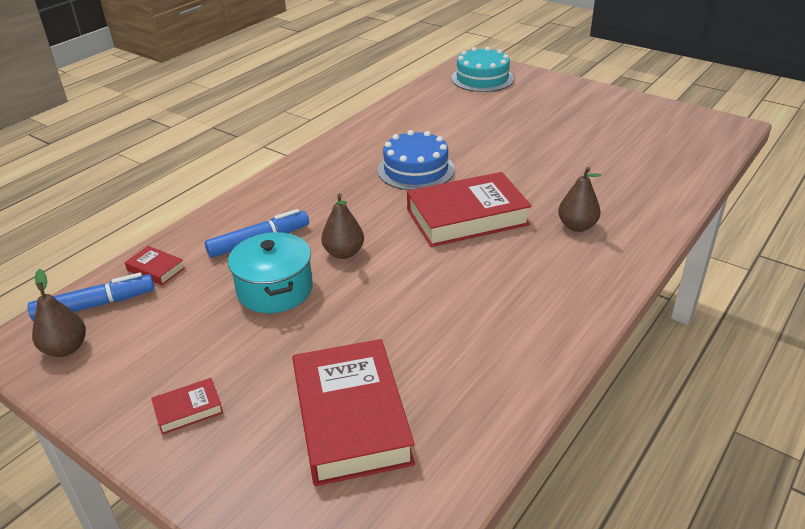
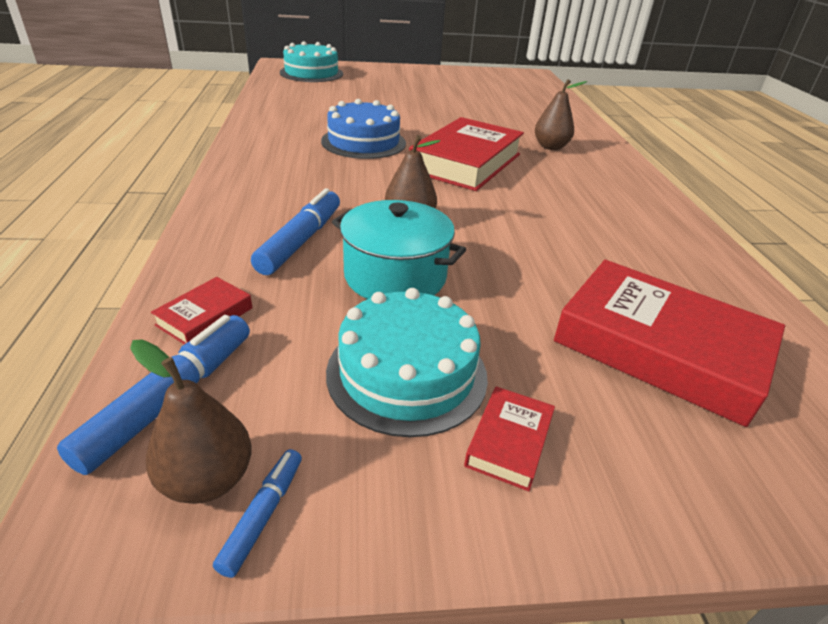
camera: 45 degrees left, 0 degrees up
red book [125,246,185,285] -> red book turned 45 degrees counterclockwise [151,277,252,345]
none -> blue marker [213,449,302,578]
none -> turquoise cake [326,288,488,437]

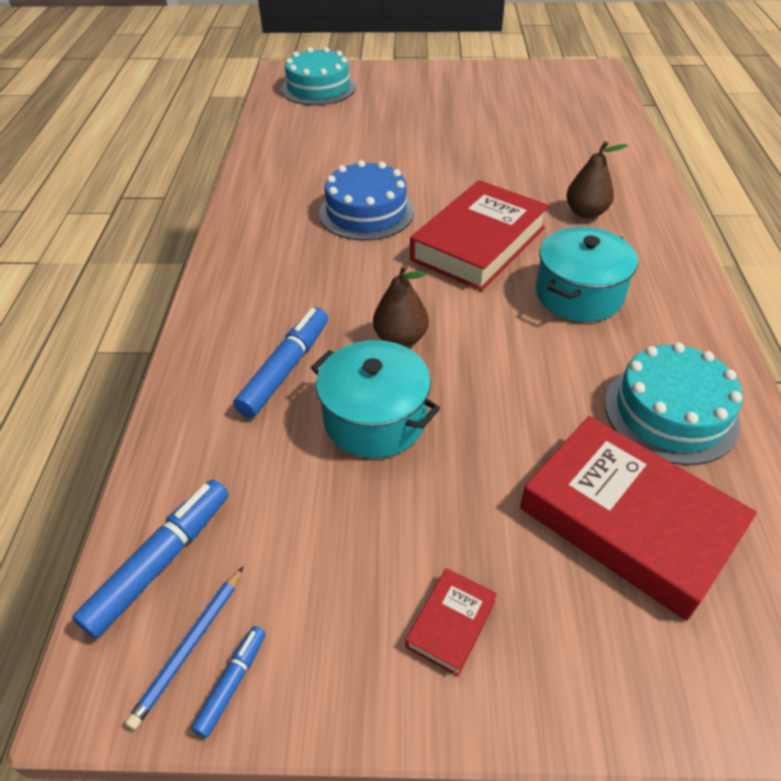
camera: 10 degrees right, 10 degrees up
brown pear [130,339,252,504] -> blue pencil [125,567,243,730]
red book [151,277,252,345] -> none
turquoise cake [326,288,488,437] -> turquoise cake moved to [605,343,743,465]
none -> turquoise pot [536,227,638,322]

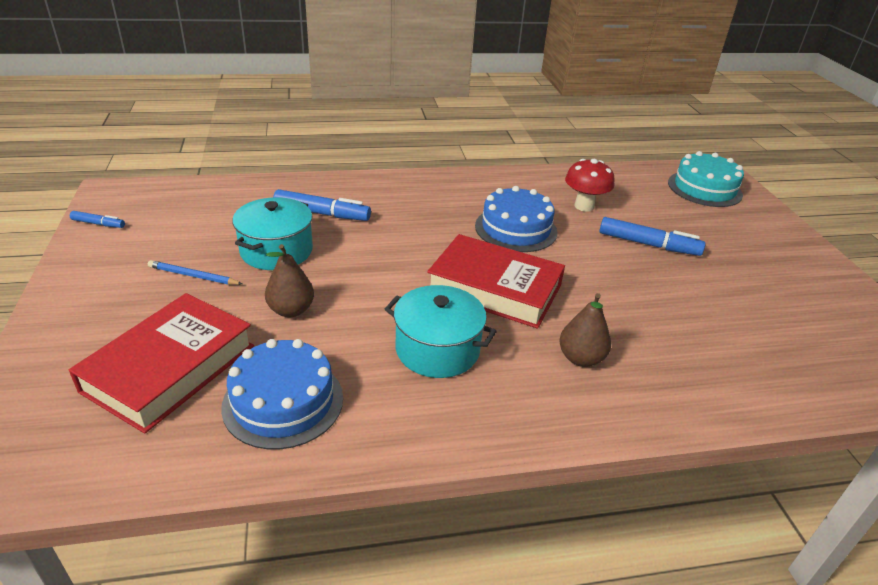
camera: 75 degrees right, 10 degrees down
blue marker [72,480,229,638] -> blue marker moved to [600,217,706,256]
blue pencil [125,567,243,730] -> blue pencil moved to [148,260,242,285]
brown pear [373,264,429,347] -> brown pear moved to [265,244,314,317]
red book [406,568,497,676] -> none
turquoise cake [605,343,743,465] -> blue cake [221,339,343,450]
none -> red mushroom [565,159,614,212]

